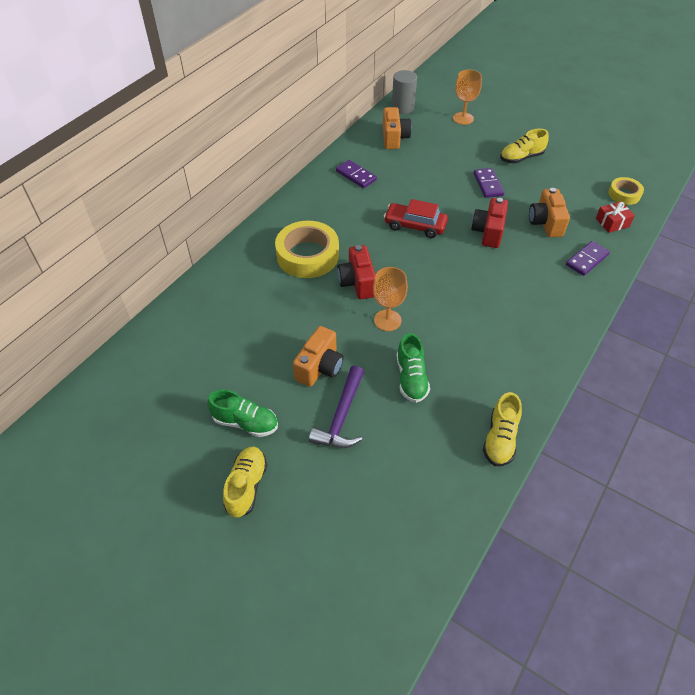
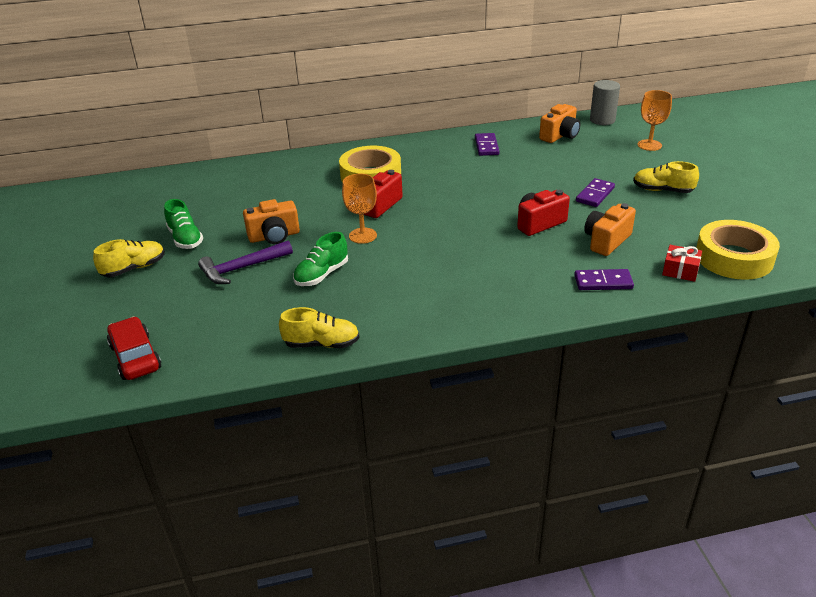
camera: 45 degrees right, 15 degrees down
red car [384,199,448,238] -> red car moved to [107,317,161,380]
yellow shoe [483,392,522,466] -> yellow shoe turned 150 degrees counterclockwise [279,307,360,348]
yellow tape [609,177,644,205] -> yellow tape [696,220,780,280], size x1.84

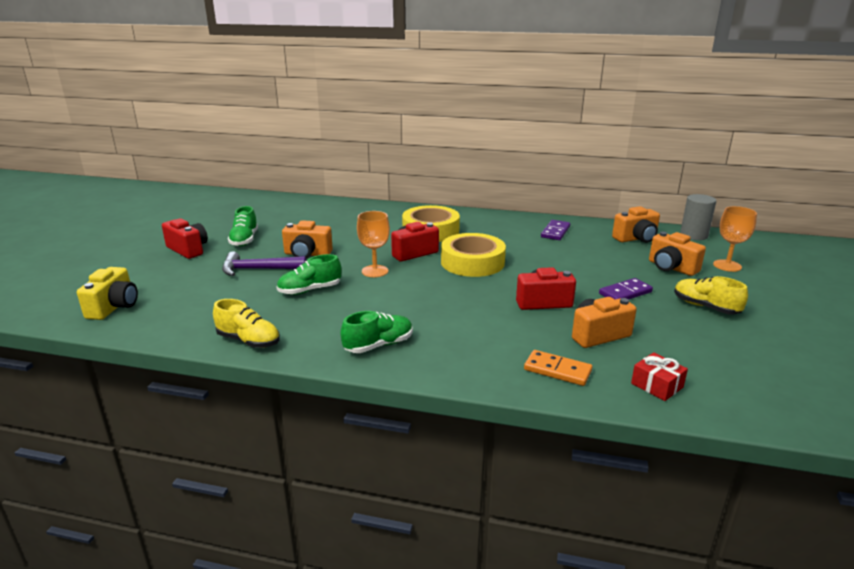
camera: 25 degrees right, 10 degrees down
yellow shoe [93,239,165,277] -> red camera [162,218,208,259]
red car [107,317,161,380] -> yellow camera [77,267,138,320]
purple domino [574,269,634,290] -> orange domino [524,350,592,386]
yellow tape [696,220,780,280] -> yellow tape moved to [441,233,506,277]
none -> green shoe [341,311,413,353]
none -> orange camera [649,232,706,276]

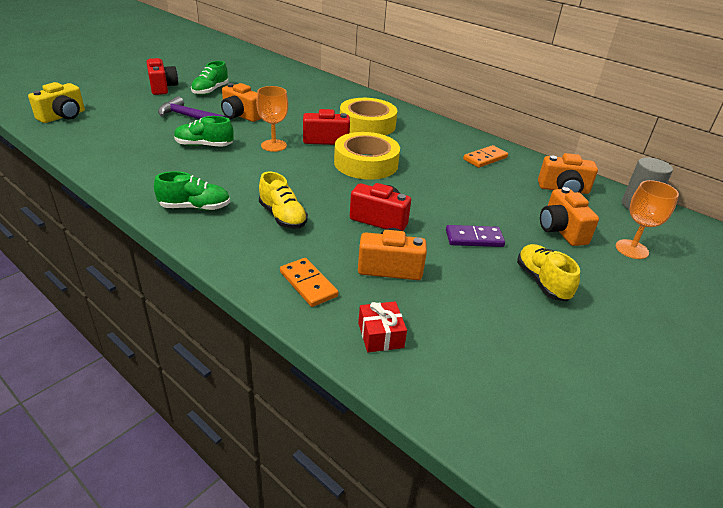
camera: 25 degrees right, 10 degrees up
yellow shoe [213,299,280,348] -> yellow shoe moved to [259,172,308,229]
purple domino [541,220,570,240] -> orange domino [463,145,508,168]

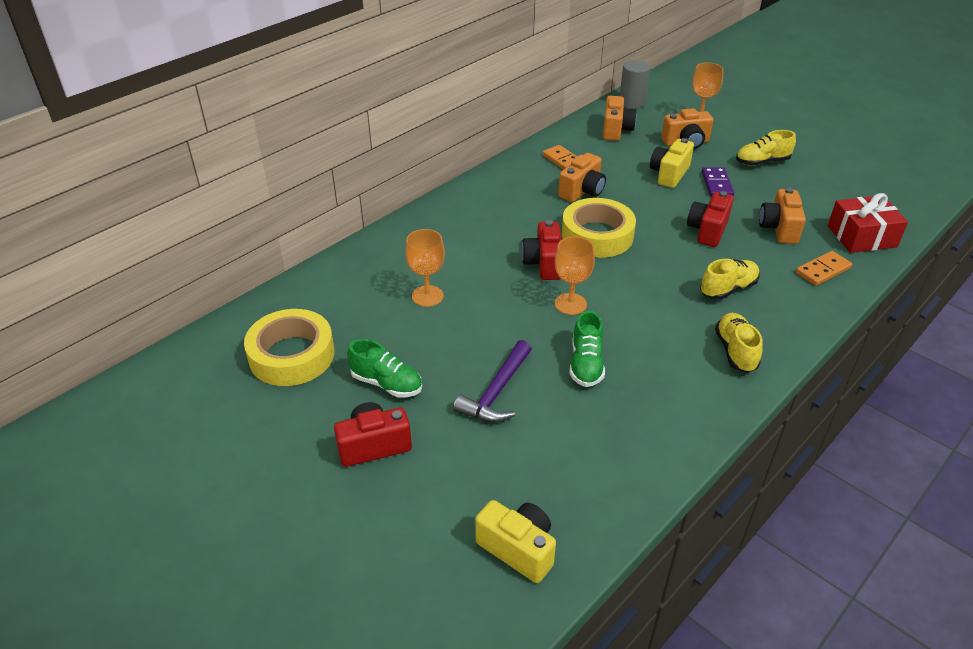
camera: 85 degrees left, 5 degrees up
green shoe [154,171,230,210] -> yellow shoe [715,313,763,373]
orange camera [221,83,261,122] -> orange camera moved to [558,153,606,202]
yellow tape [340,98,397,135] -> yellow tape moved to [244,309,335,386]
red gift [358,301,407,352] -> red gift [828,193,908,253], size x1.71
none -> orange goblet [405,229,445,307]
none -> yellow camera [650,138,694,188]

